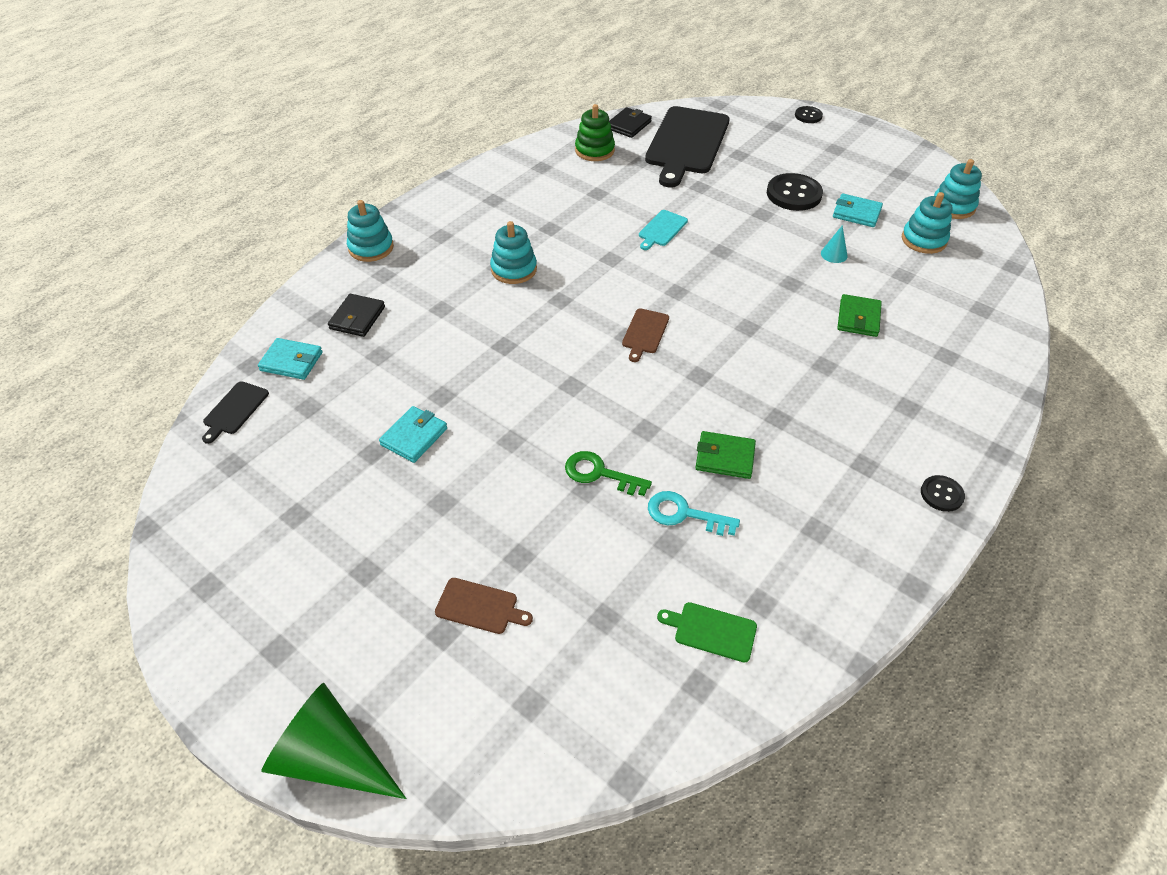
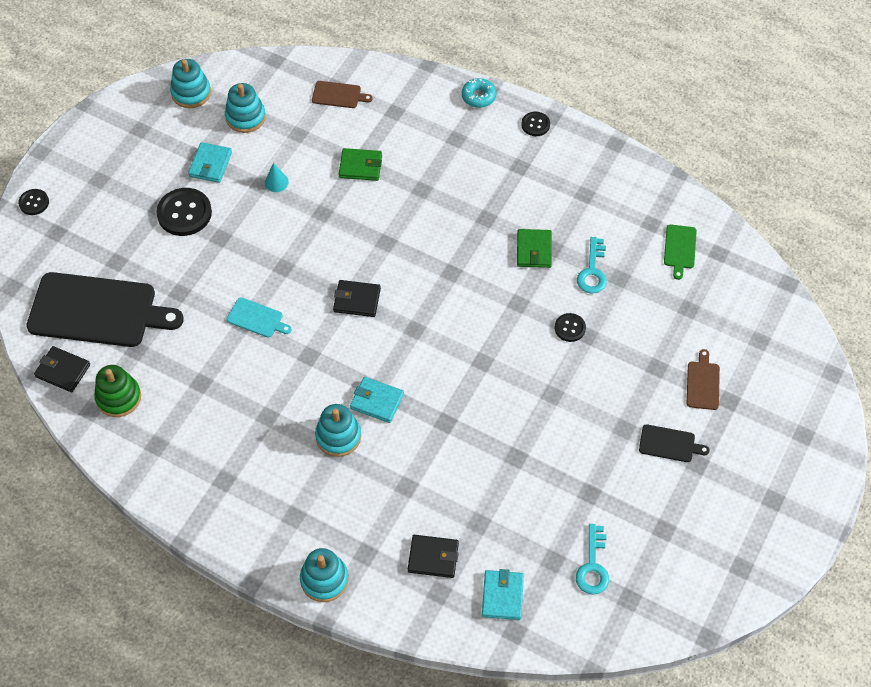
camera: 100 degrees left, 10 degrees up
black cutting board [202,381,269,444] -> black cutting board moved to [639,424,710,462]
green cone [261,683,406,799] -> none
turquoise wallet [379,406,447,463] -> turquoise wallet moved to [350,377,404,423]
green key [565,451,652,496] -> black button [554,313,586,342]
brown cutting board [622,308,669,362] -> brown cutting board moved to [312,81,373,108]
none -> black wallet [333,280,381,317]
none -> turquoise donut [462,78,496,108]
none -> turquoise key [576,524,609,595]

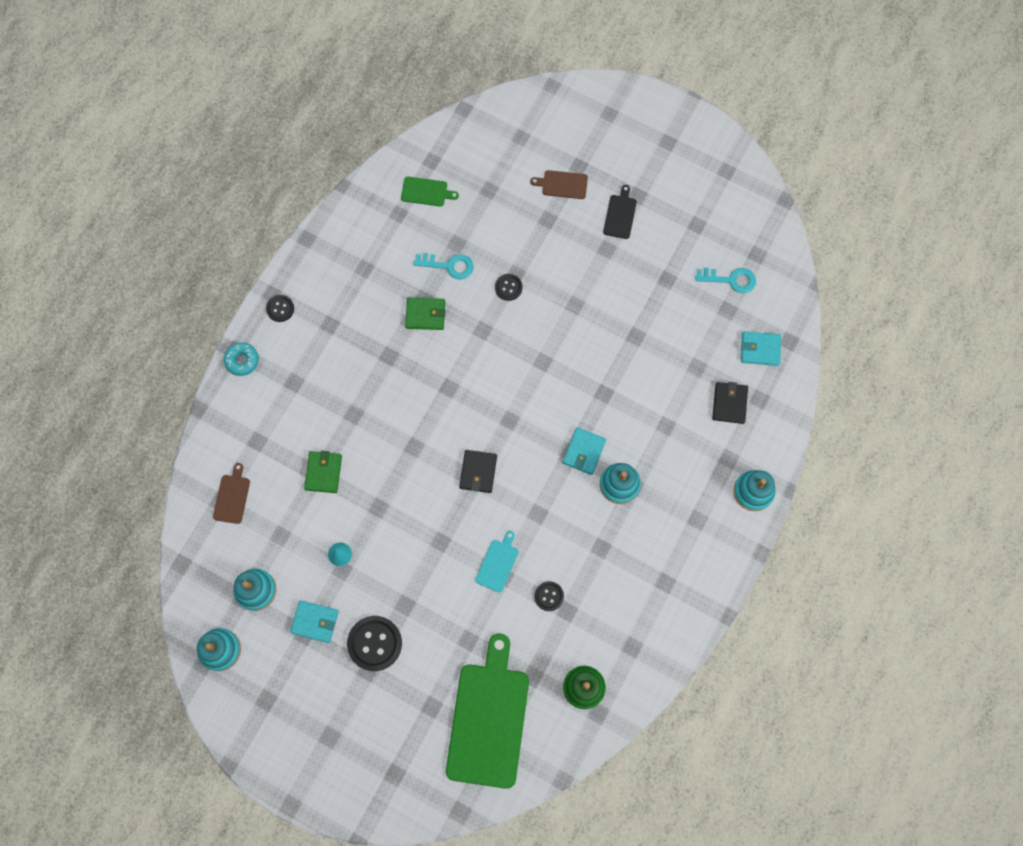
camera: 90 degrees left, 15 degrees up
black button [18,189,49,215] -> black button moved to [534,581,564,611]
black cutting board [26,272,184,347] -> green cutting board [446,633,529,789]
black wallet [34,346,90,392] -> none

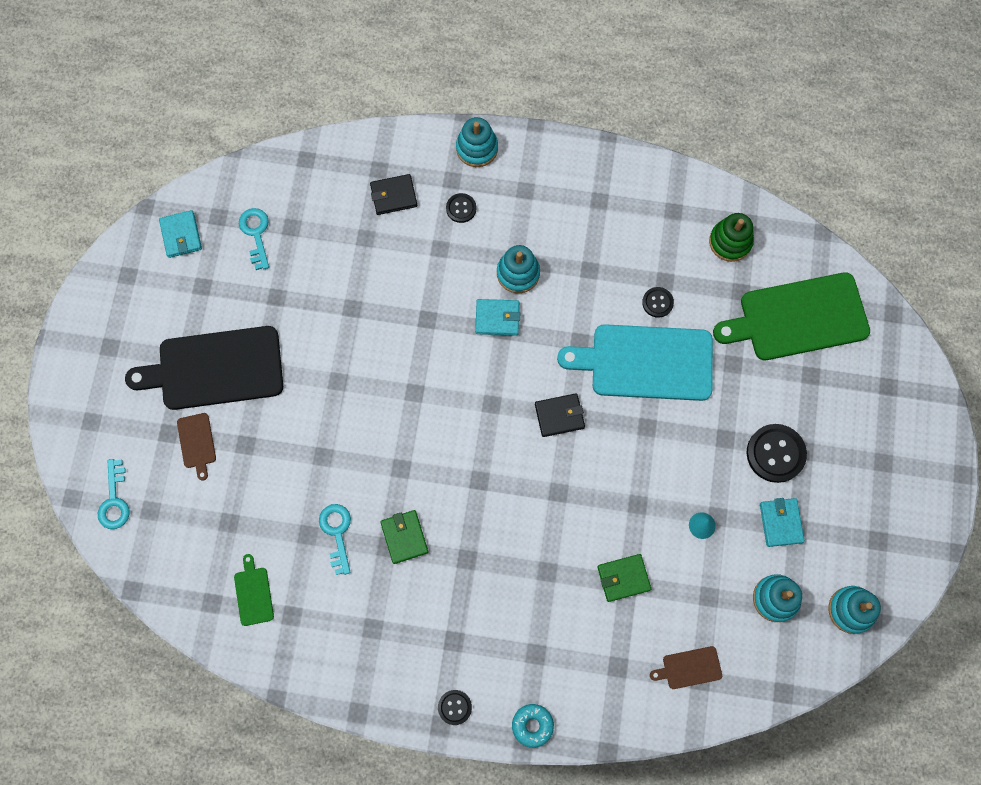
camera: 110 degrees left, 0 degrees up
turquoise cutting board [475,531,518,592] -> turquoise cutting board [557,324,713,401], size x2.33
black button [495,274,522,301] -> black button moved to [446,193,476,223]
black cutting board [603,185,637,239] -> black cutting board [125,326,283,410], size x2.33
turquoise wallet [741,332,781,366] -> turquoise wallet moved to [159,210,202,258]
none -> turquoise key [98,459,130,529]

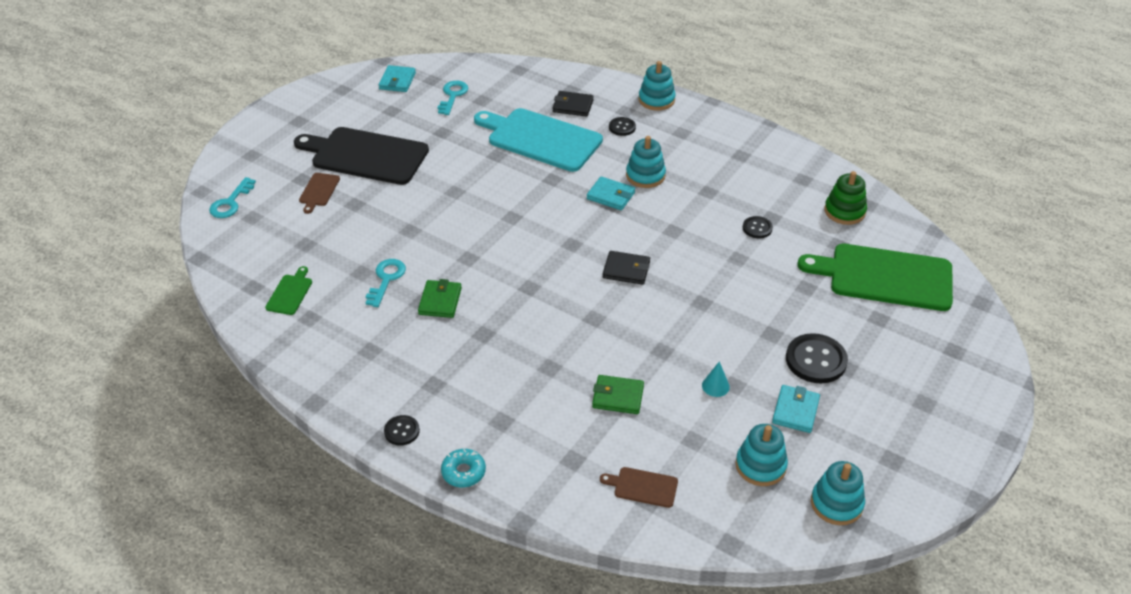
camera: 25 degrees right, 30 degrees down
turquoise cutting board [557,324,713,401] -> turquoise cutting board moved to [474,108,603,172]

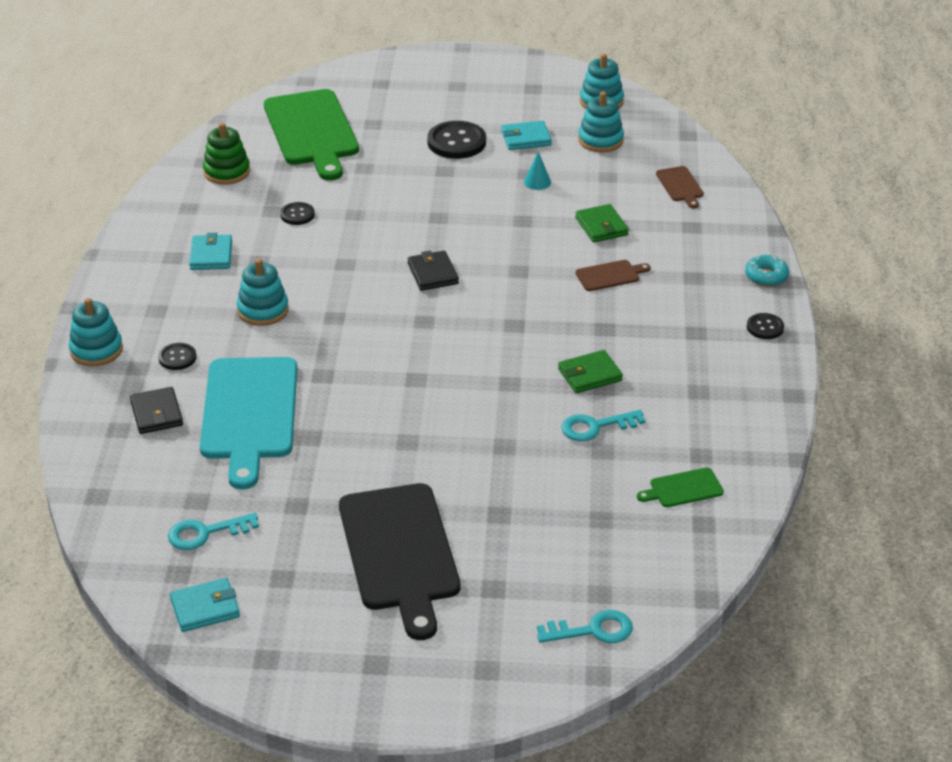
camera: 120 degrees left, 5 degrees down
brown cutting board [299,173,340,214] -> brown cutting board moved to [575,260,651,291]
turquoise wallet [587,176,635,210] -> turquoise wallet moved to [189,233,232,270]

